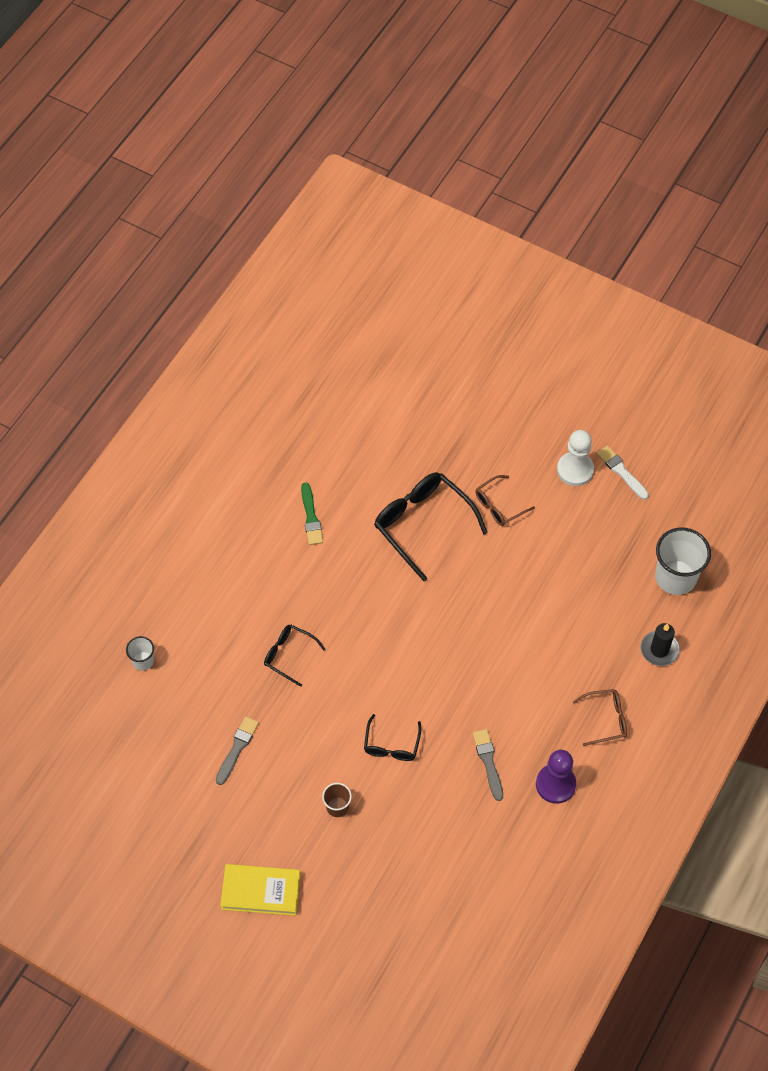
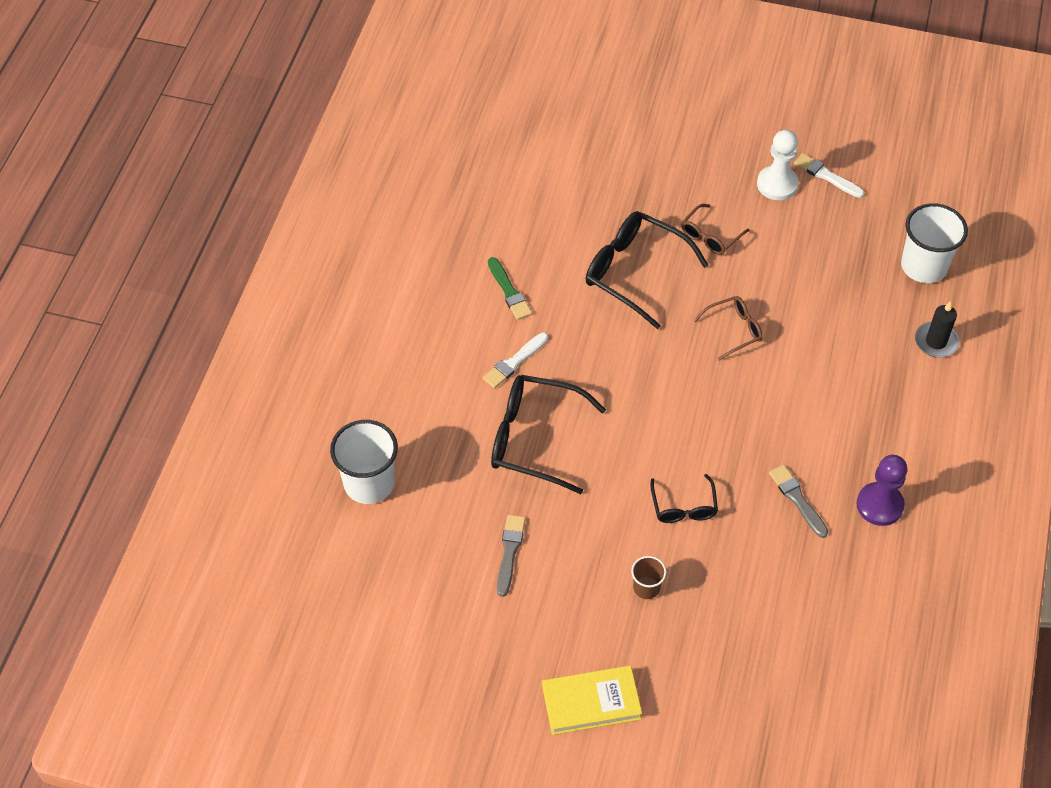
camera: 15 degrees left, 5 degrees down
white cup [126,636,154,671] -> white cup [330,420,398,504], size x1.97
black glasses [264,624,325,687] -> black glasses [491,375,606,494], size x1.83
brown glasses [573,689,627,746] -> brown glasses moved to [694,296,762,360]
none -> white brush [483,332,548,388]

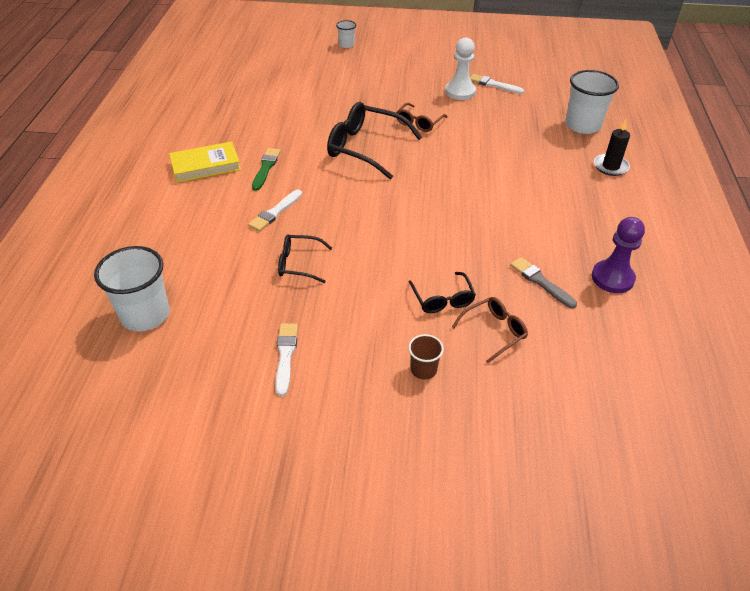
camera: 10 degrees left, 10 degrees down
green brush [488,257,532,320] -> green brush turned 135 degrees counterclockwise [252,148,281,191]
black glasses [491,375,606,494] -> black glasses [278,234,332,283], size x0.55
grey brush [497,515,526,597] -> white brush [275,323,298,396]
yellow book [542,665,642,735] -> yellow book moved to [169,141,241,183]
brown glasses [694,296,762,360] -> brown glasses moved to [452,297,528,363]
none -> white cup [336,20,356,48]

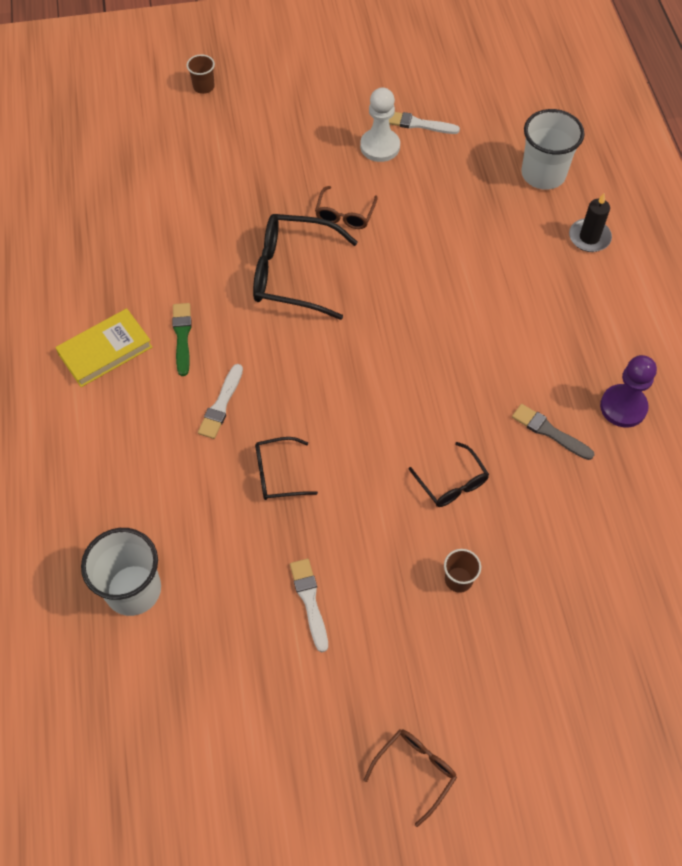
camera: 15 degrees left, 15 degrees up
white cup [336,20,356,48] -> brown cup [186,55,215,94]
brown glasses [452,297,528,363] -> brown glasses moved to [364,730,457,827]

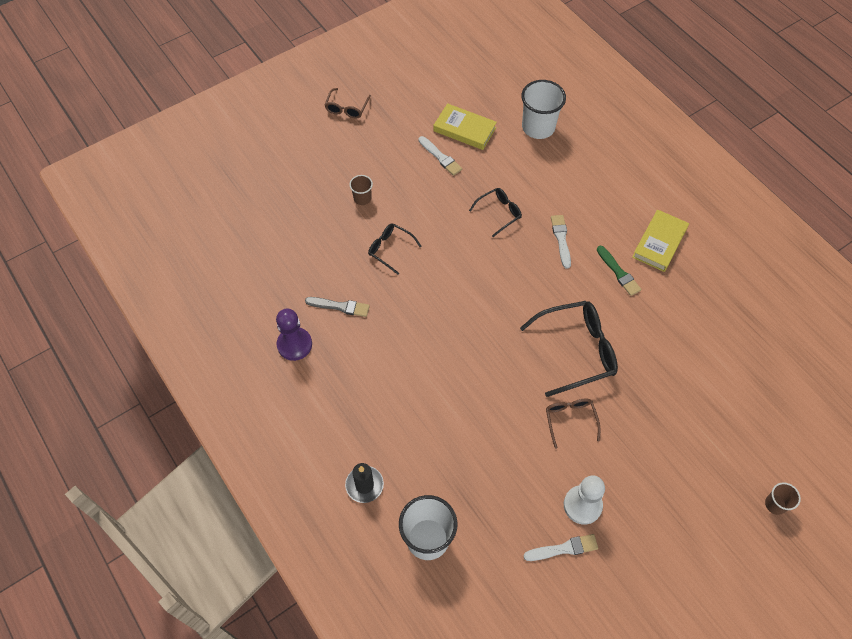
camera: 155 degrees right, 0 degrees up
none -> yellow book [433,103,497,150]

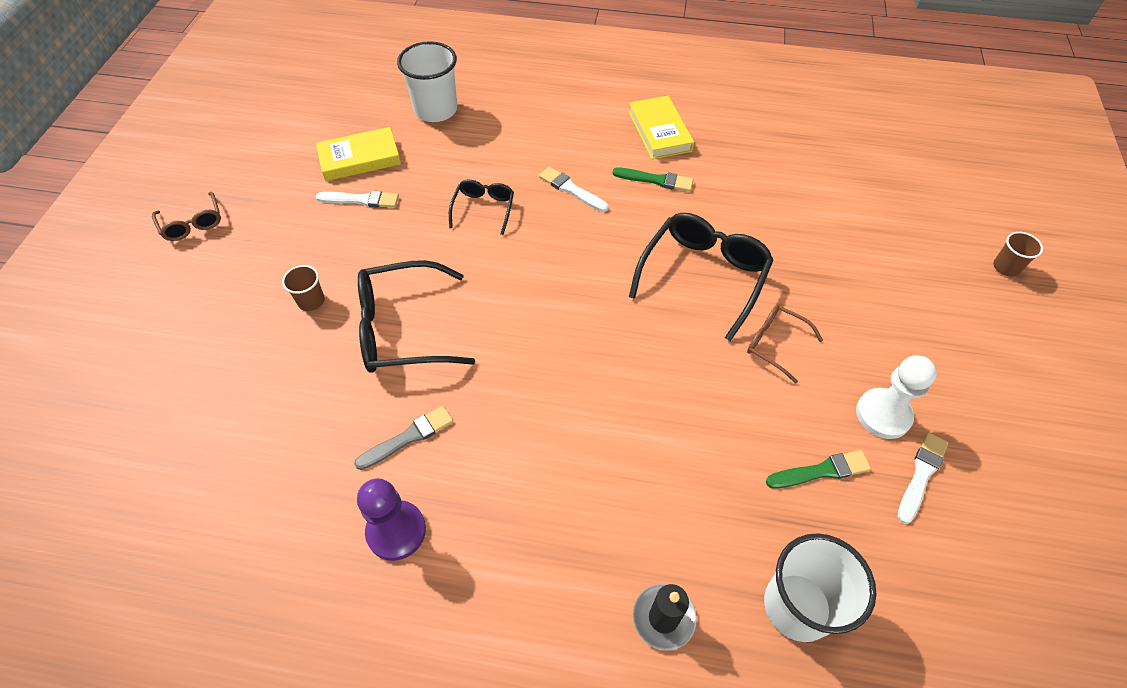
camera: 45 degrees left, 5 degrees down
black glasses [368,223,422,275] -> black glasses [358,260,475,373], size x1.83
none -> green brush [766,450,871,489]

